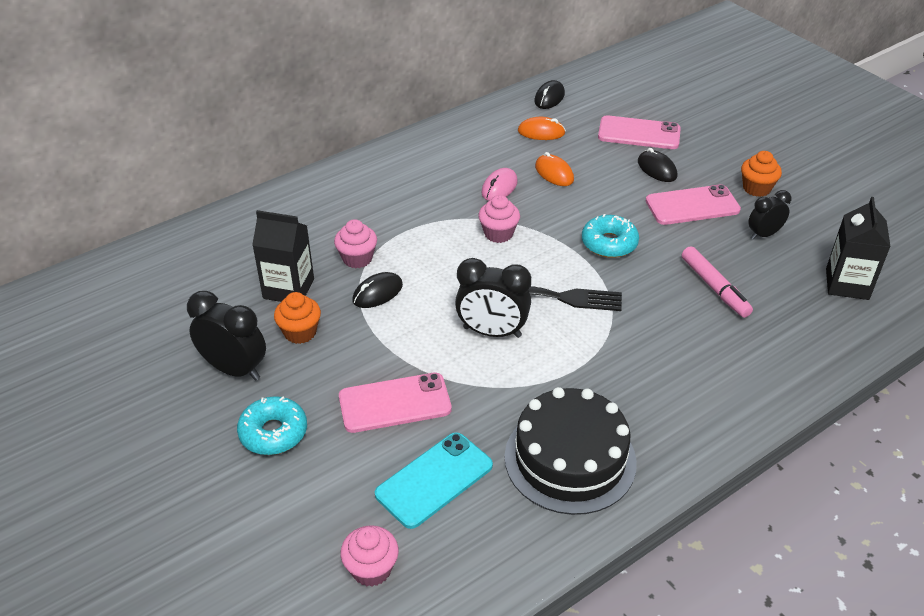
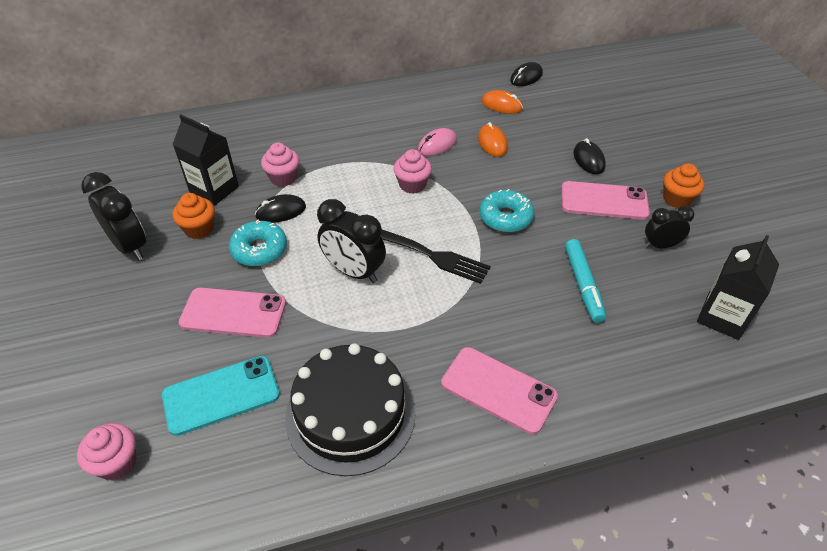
camera: 20 degrees right, 5 degrees up
turquoise donut [237,396,307,455] -> turquoise donut moved to [229,219,287,266]
pink phone [598,115,681,149] -> pink phone moved to [441,347,558,435]
pink marker [682,246,753,318] -> turquoise marker [565,239,606,323]

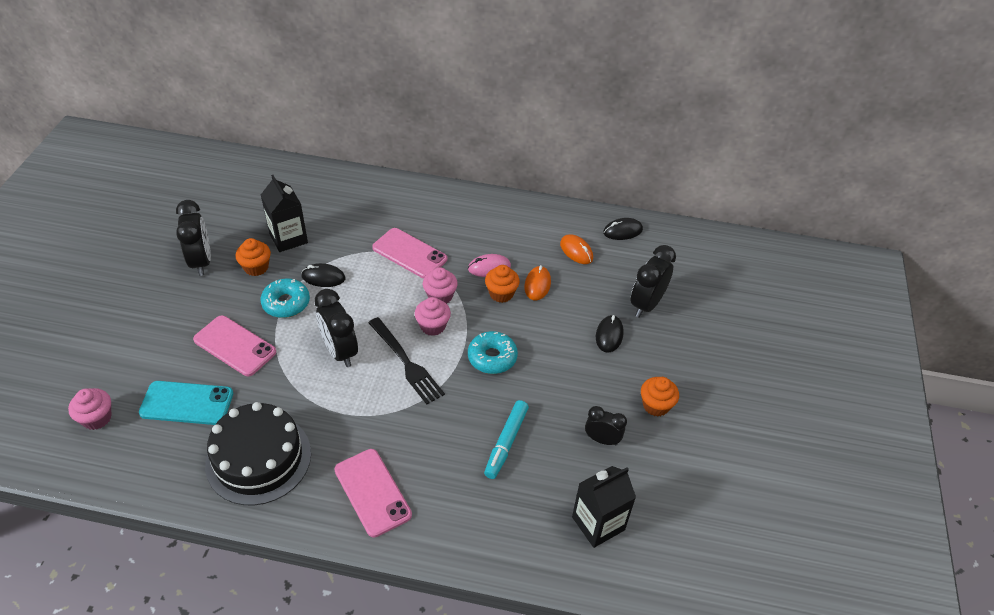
camera: 25 degrees right, 0 degrees up
pink cupcake [261,143,299,187] -> pink cupcake moved to [415,297,451,336]
pink phone [561,181,650,220] -> pink phone moved to [372,228,447,279]
none -> orange cupcake [485,265,520,303]
none -> black clock [631,245,676,318]

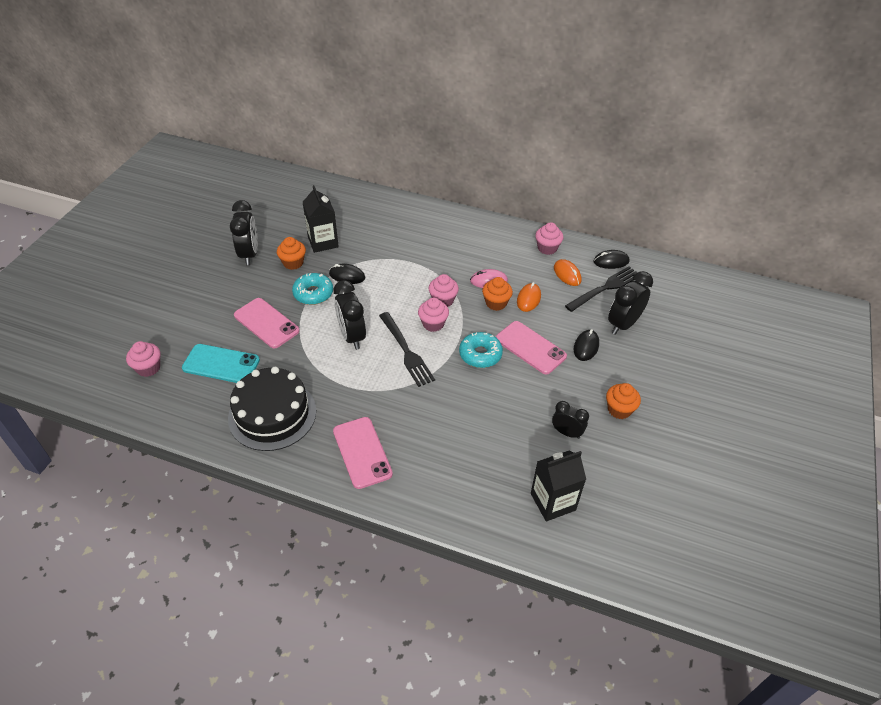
camera: 10 degrees right, 0 degrees up
pink phone [372,228,447,279] -> pink phone moved to [496,321,567,374]
turquoise marker [484,400,529,479] -> none
none -> pink cupcake [535,222,564,255]
none -> black fork [565,266,638,312]

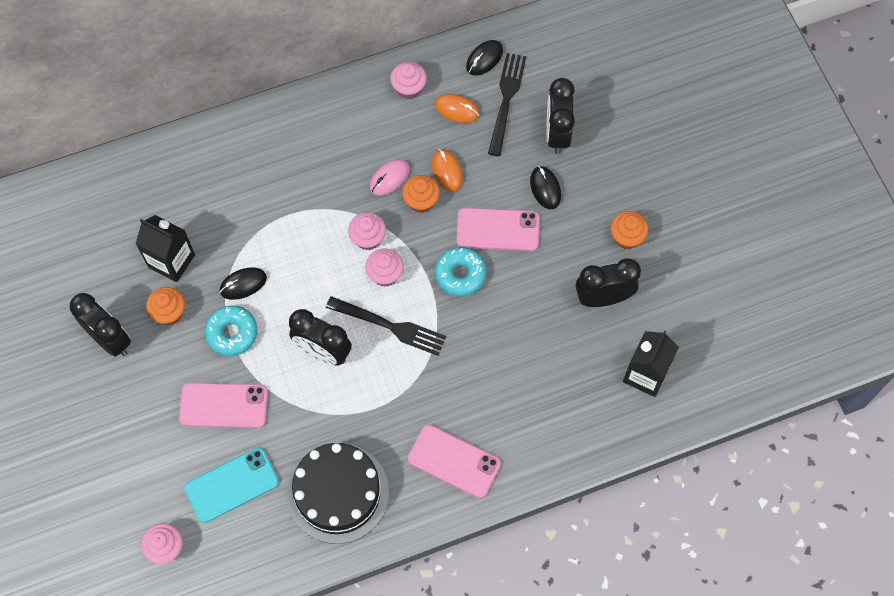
camera: 40 degrees left, 20 degrees up
black clock [552,401,589,439] -> black clock [576,258,641,307], size x1.61

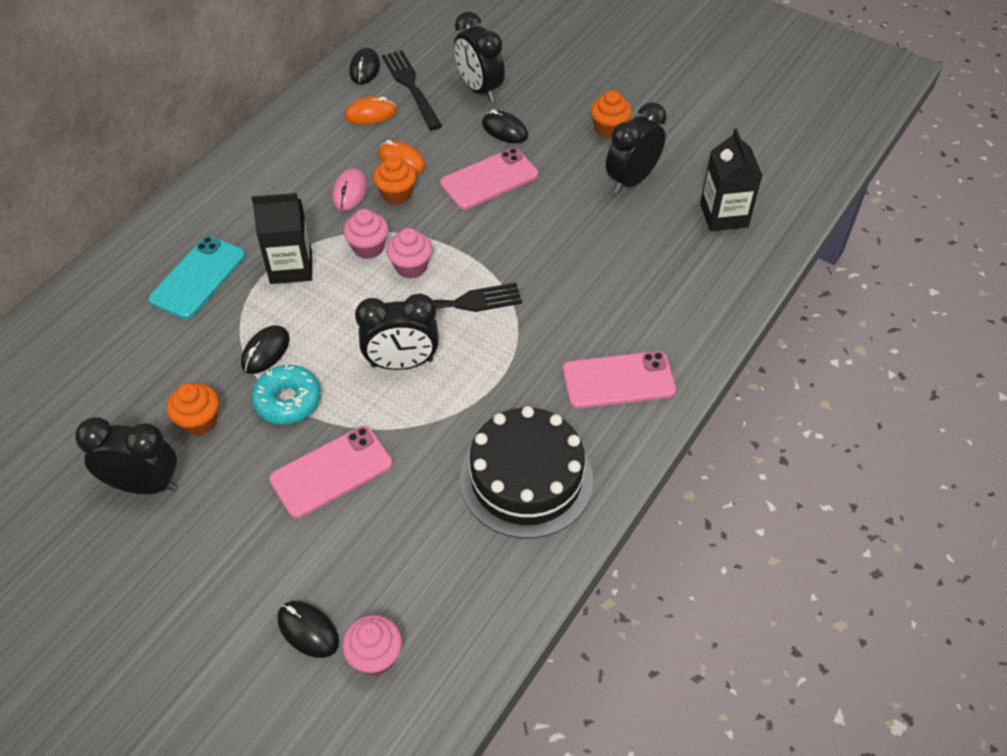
camera: 35 degrees left, 15 degrees down
black carton [135,215,195,282] -> black carton moved to [252,193,312,284]
turquoise phone [184,447,279,523] -> turquoise phone moved to [149,236,245,319]
pink cupcake [390,62,427,100] -> none
turquoise donut [435,247,487,296] -> none
none -> black mouse [277,601,339,658]

